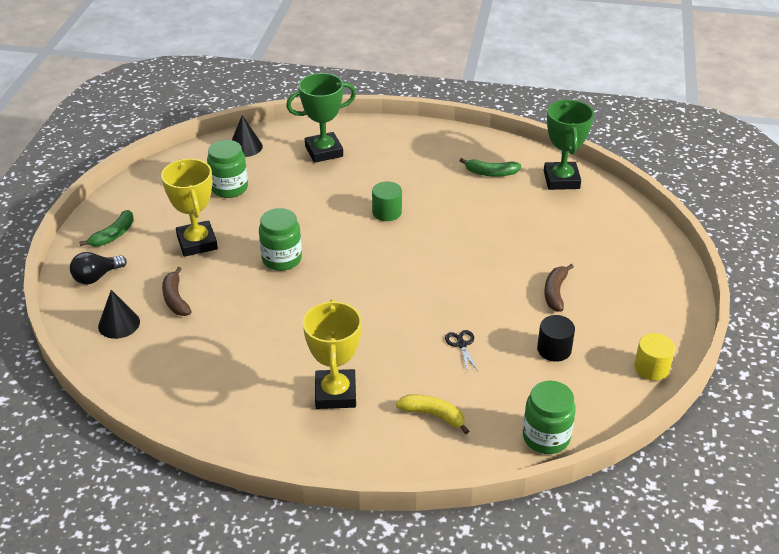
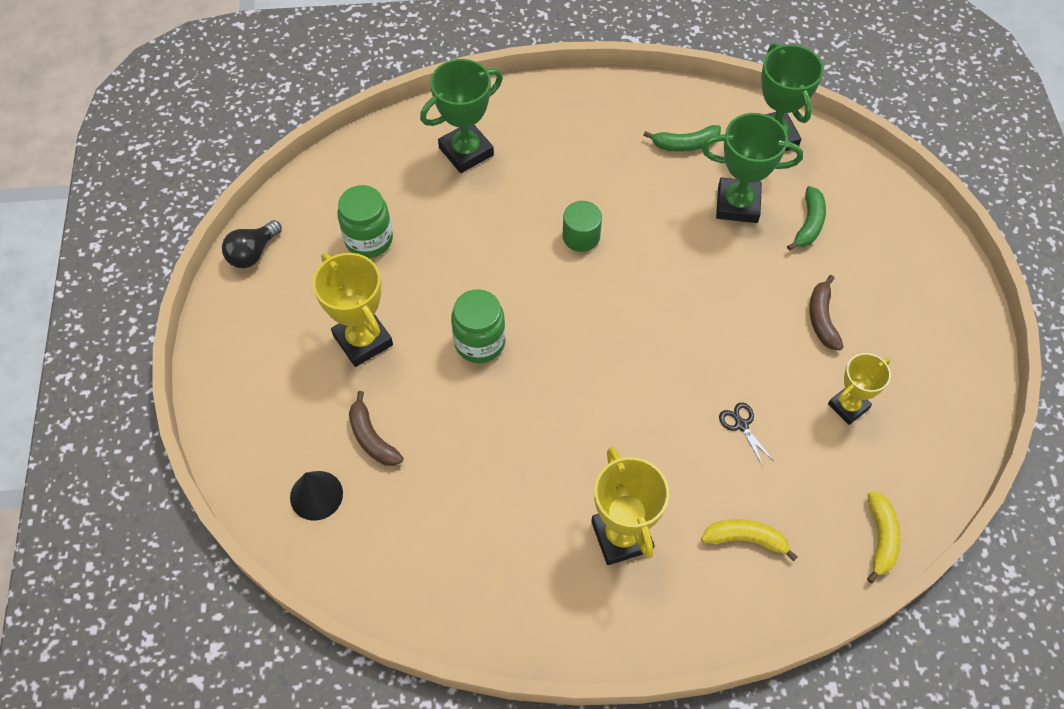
camera: 15 degrees left, 20 degrees up
black light bulb [70,252,127,284] -> black light bulb moved to [222,220,282,268]
green banana [79,210,134,246] -> green banana moved to [787,186,826,251]
black cone [232,115,263,157] -> none
green jar [523,381,576,454] -> yellow banana [867,491,901,583]
black cylinder [537,315,575,362] -> yellow trophy [828,353,891,425]
yellow cylinder [634,333,675,381] -> none
none -> green trophy [702,113,803,223]

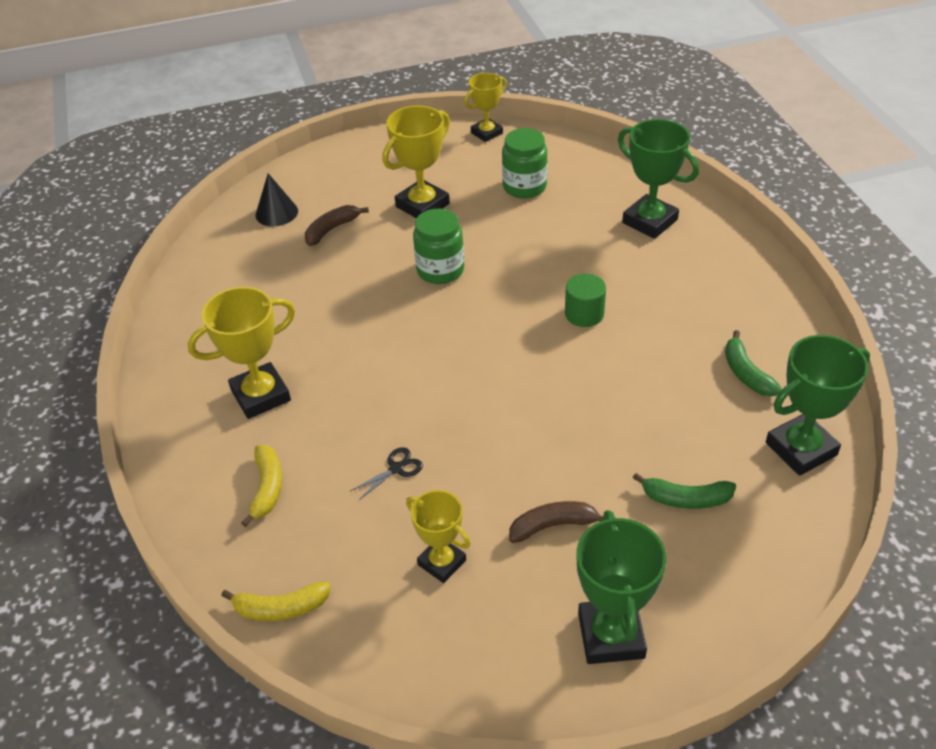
camera: 80 degrees right, 15 degrees down
black light bulb [222,220,282,268] -> yellow trophy [464,73,507,142]
green trophy [702,113,803,223] -> green trophy moved to [576,510,667,664]

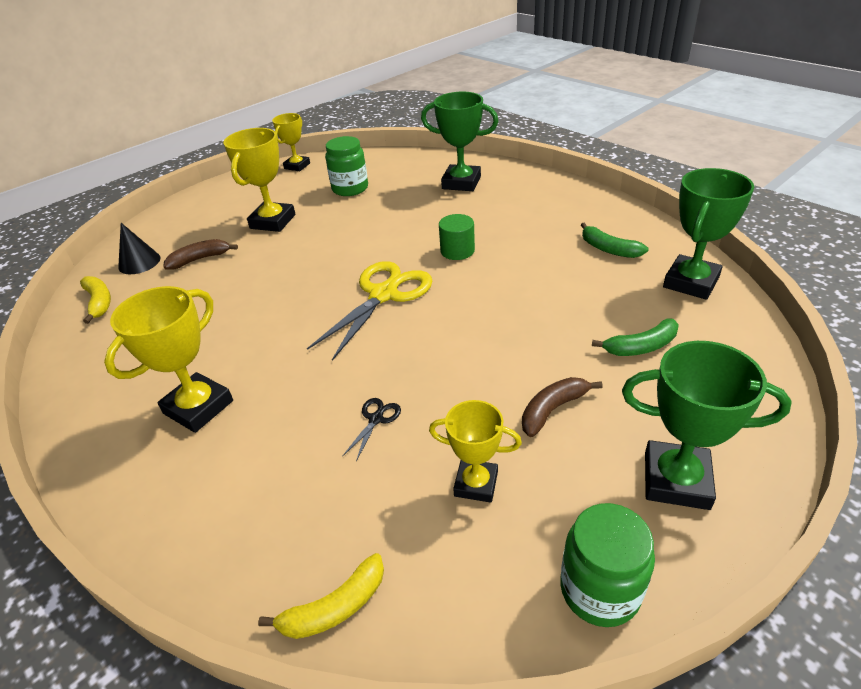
camera: 25 degrees left, 5 degrees down
yellow banana [241,445,282,527] -> yellow banana moved to [80,276,111,324]
brown banana [305,205,369,246] -> brown banana turned 45 degrees clockwise [163,239,238,270]
green jar [413,209,464,284] -> green jar moved to [560,503,655,627]
green trophy [576,510,667,664] -> green trophy turned 45 degrees counterclockwise [622,341,792,510]
none -> yellow scissors [307,261,432,361]

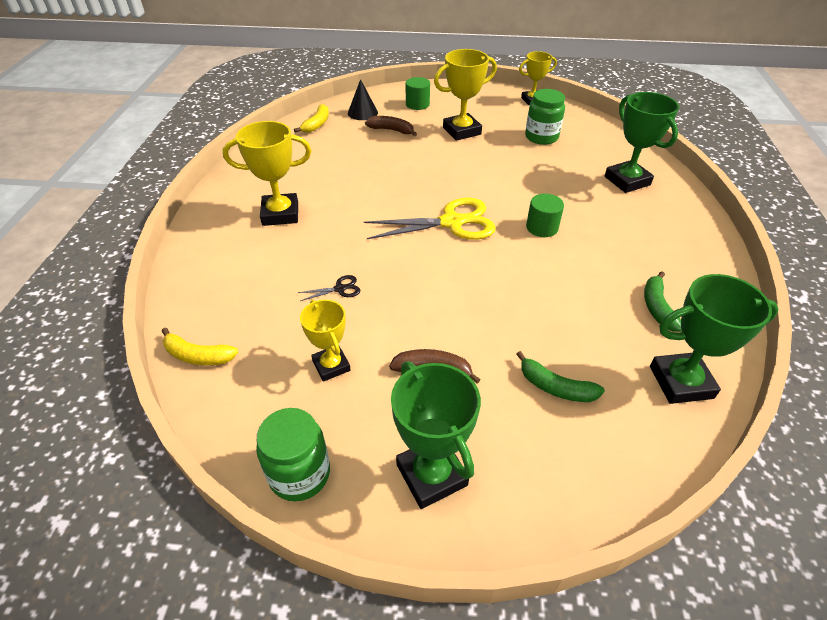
camera: 45 degrees right, 5 degrees up
none -> green cylinder [406,77,430,110]

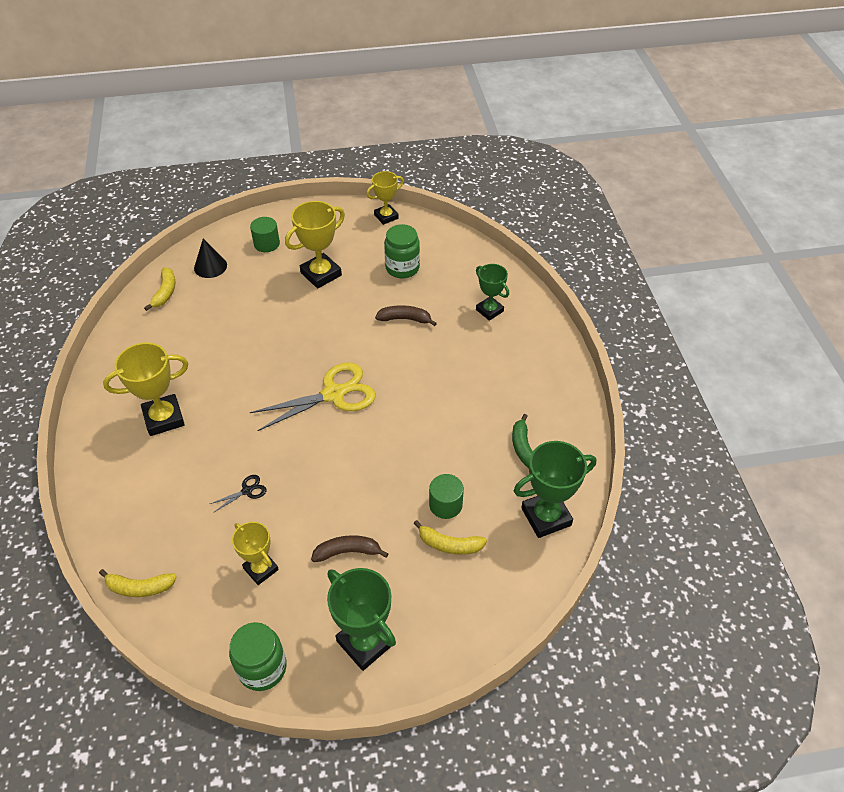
camera: 15 degrees left, 5 degrees up
brown banana [365,116,417,136] -> brown banana moved to [375,305,437,326]
green banana [516,351,605,402] -> yellow banana [413,520,487,555]
green cylinder [526,194,564,237] -> green cylinder moved to [429,474,464,519]
green trophy [605,92,679,193] -> green trophy [476,264,509,321], size x0.65

